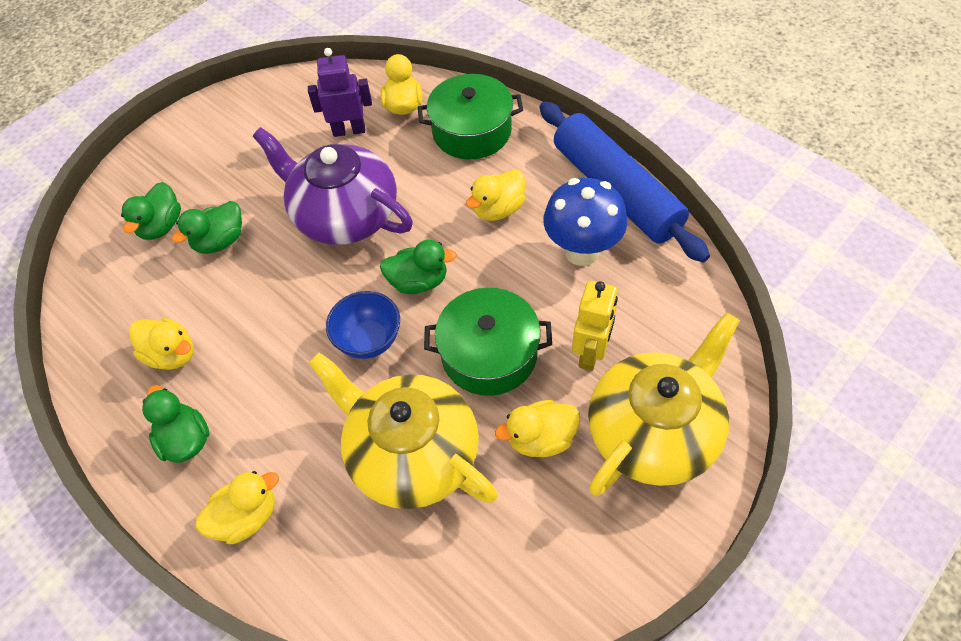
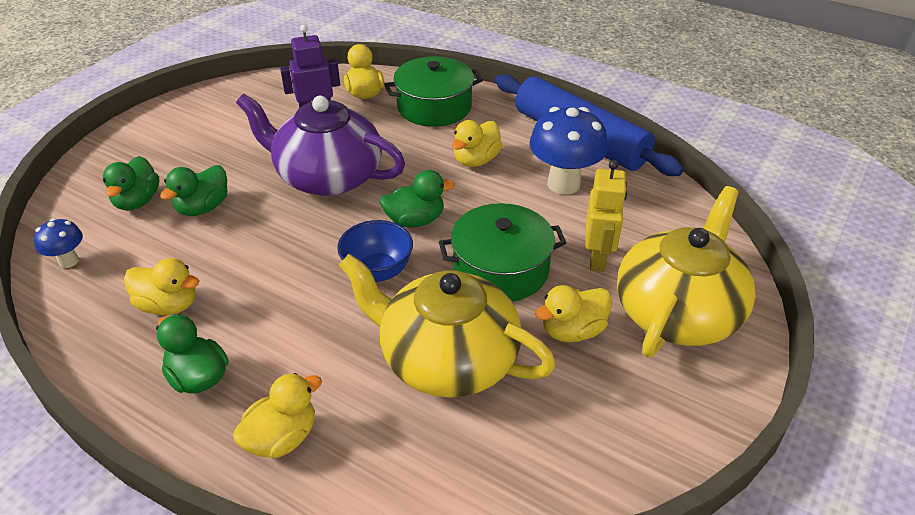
camera: 15 degrees left, 15 degrees down
none -> blue mushroom [34,218,83,268]

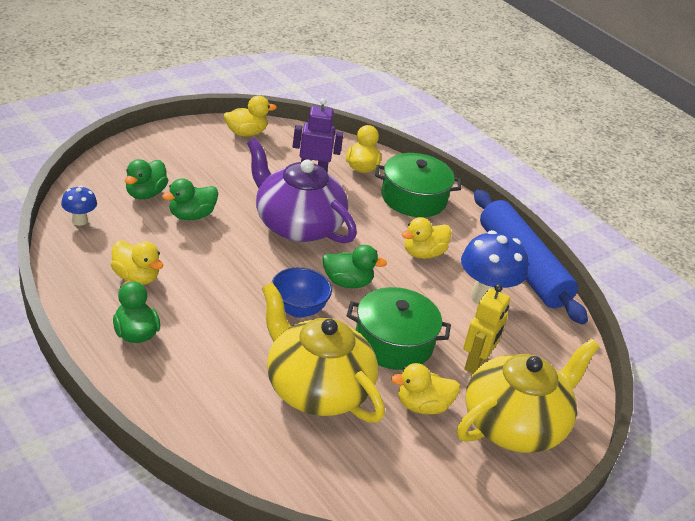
camera: 15 degrees right, 5 degrees down
yellow duck [233,373,322,458] -> yellow duck moved to [224,96,277,136]

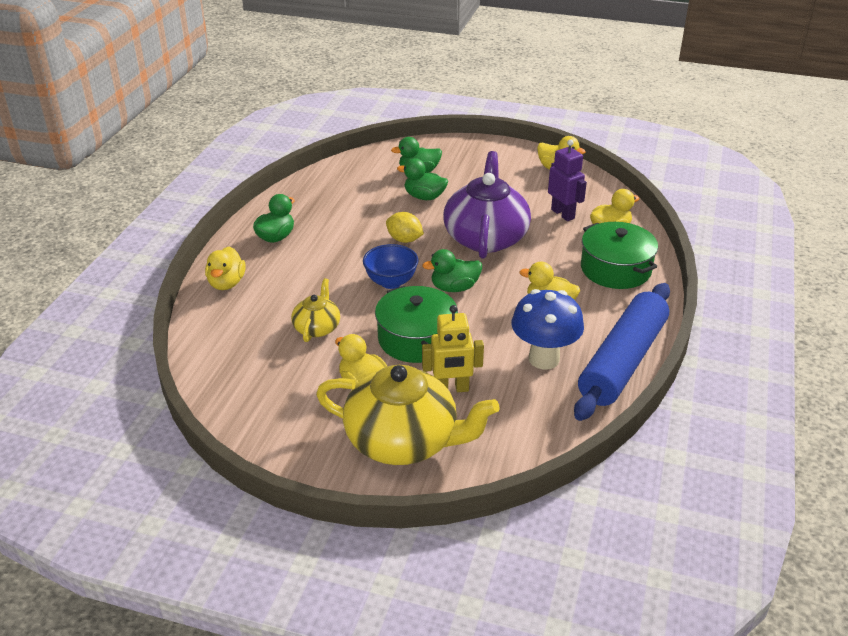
camera: 60 degrees right, 0 degrees up
blue mushroom [61,186,97,226] -> none
yellow duck [111,240,163,285] -> yellow duck moved to [205,247,246,290]
yellow teapot [262,283,385,423] -> yellow teapot [291,278,340,342], size x0.50
green duck [322,245,387,288] -> green duck turned 105 degrees clockwise [422,249,482,292]
none -> yellow lemon [386,212,424,243]

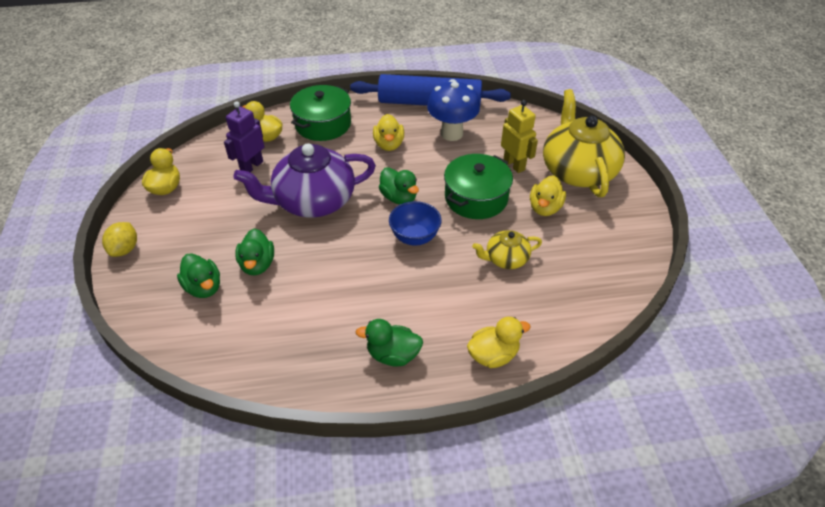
camera: 115 degrees left, 10 degrees up
yellow lemon [386,212,424,243] -> yellow lemon moved to [102,222,137,257]

